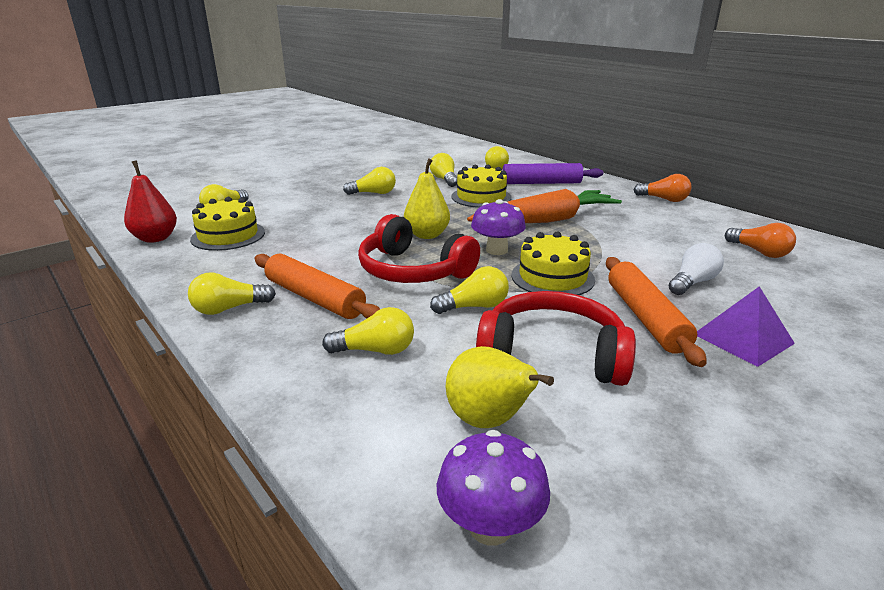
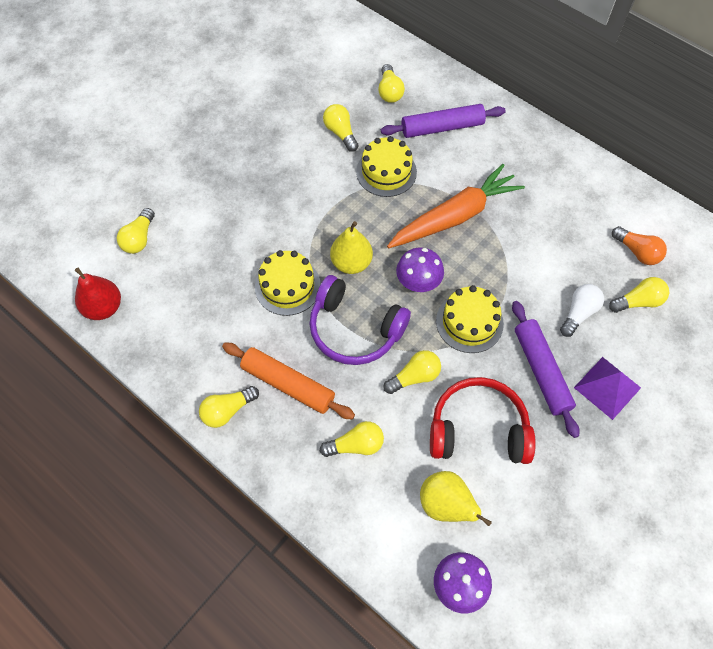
camera: 10 degrees left, 35 degrees up
yellow cake [190,197,265,251] -> yellow cake moved to [255,250,321,316]
yellow light bulb [343,167,396,195] -> yellow light bulb moved to [609,277,669,313]
red headphones [358,214,480,283] -> purple headphones [309,275,411,365]
orange rolling pin [606,257,707,367] -> purple rolling pin [512,301,580,438]
orange light bulb [634,174,691,202] -> none

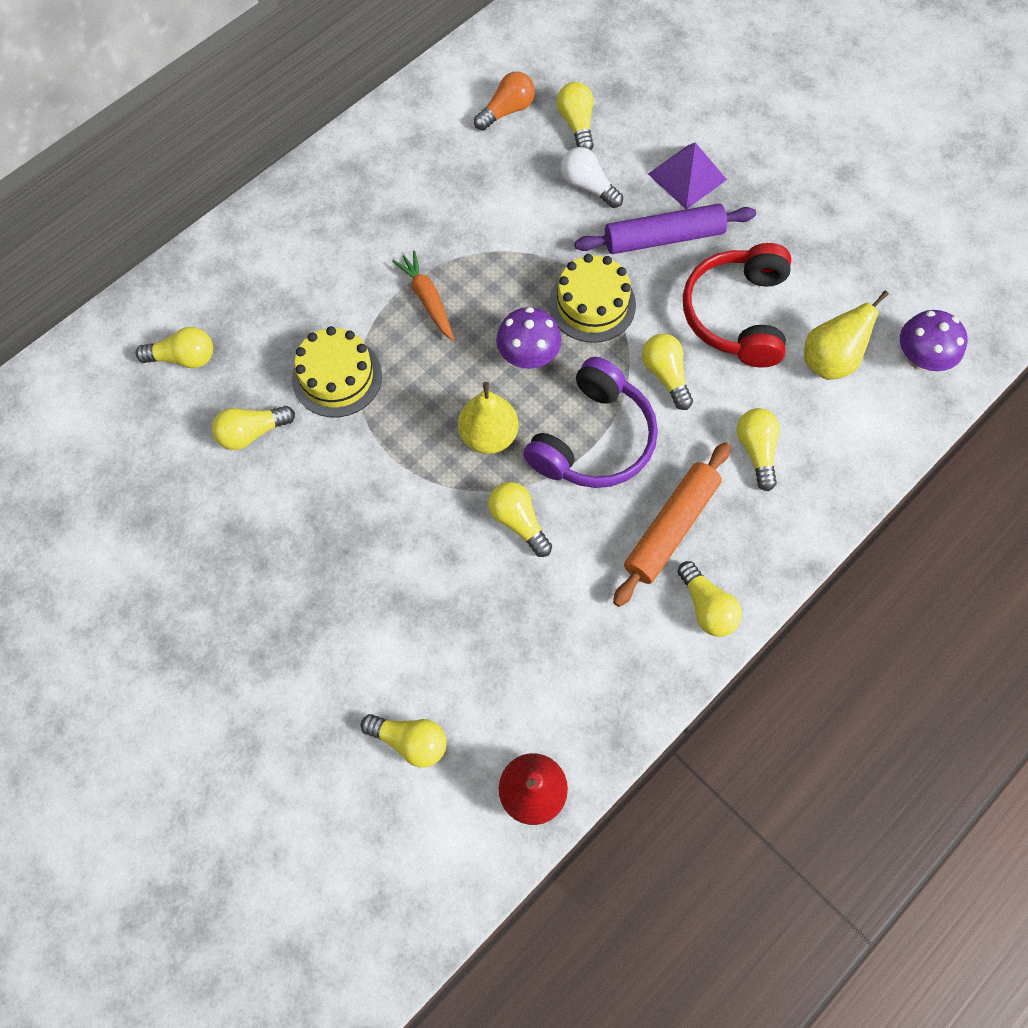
camera: 85 degrees left, 5 degrees up
yellow cake [255,250,321,316] -> yellow light bulb [488,482,552,557]
purple rolling pin [381,104,506,138] -> none
orange carrot [387,164,525,248] -> orange carrot [392,251,454,341], size x0.51

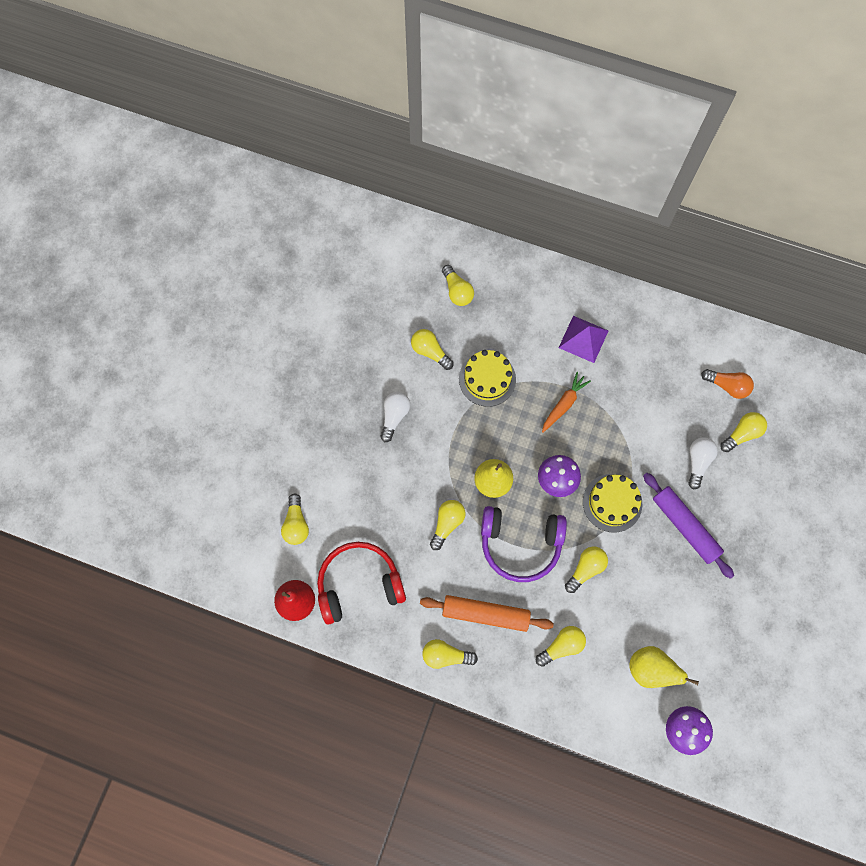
camera: 65 degrees right, 5 degrees up
purple pyramid [648,142,727,209] -> purple pyramid moved to [559,316,608,363]
yellow light bulb [678,561,742,637] -> yellow light bulb turned 60 degrees clockwise [422,639,478,669]
red headphones [683,243,791,368] -> red headphones moved to [317,542,406,625]
none -> white light bulb [380,392,410,442]

